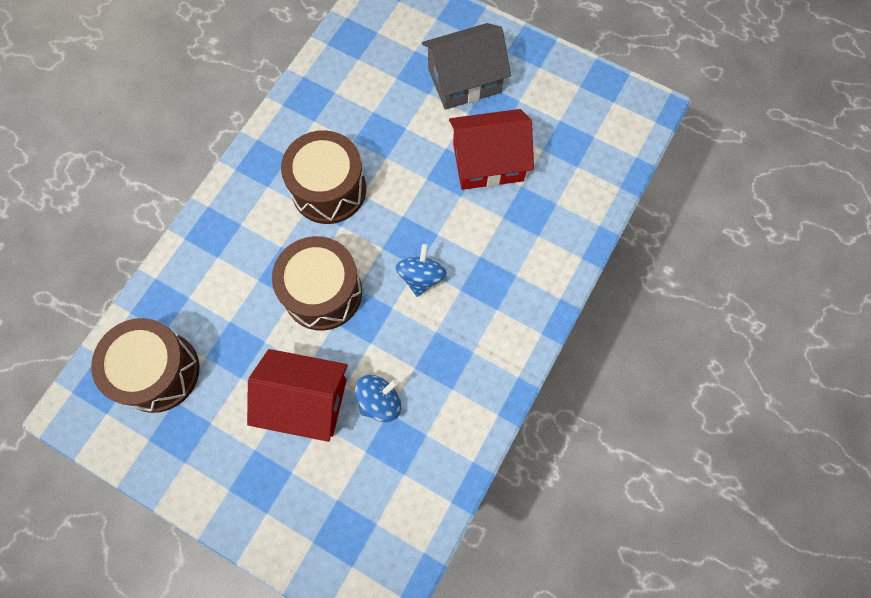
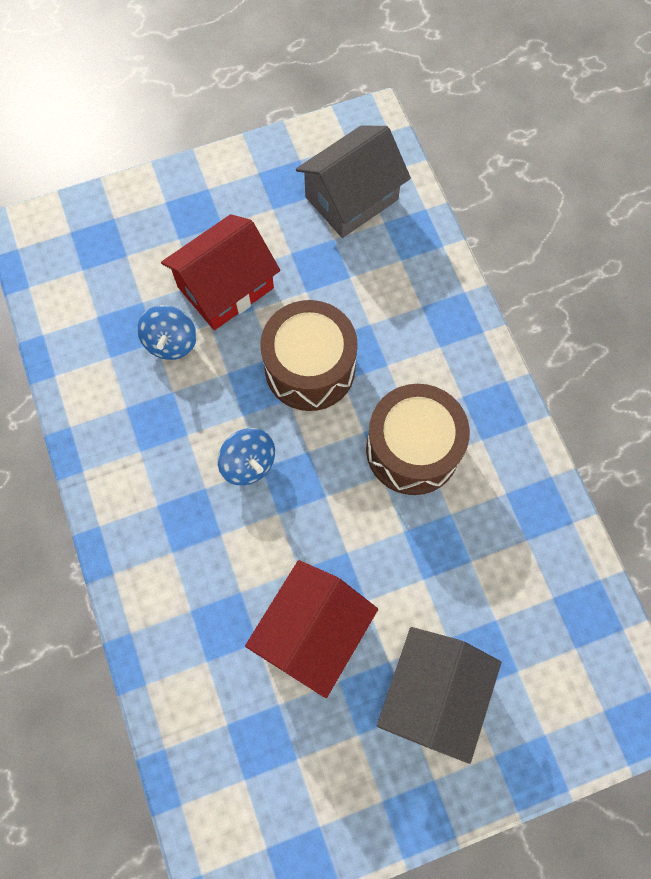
camera: 130 degrees right, 0 degrees up
brown drum [91,318,199,413] -> grey house [296,125,411,238]

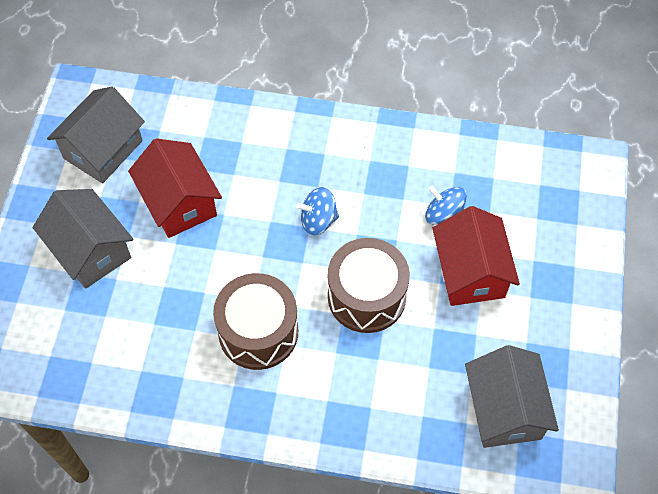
camera: 120 degrees right, 10 degrees down
none -> grey house [47,87,145,184]

